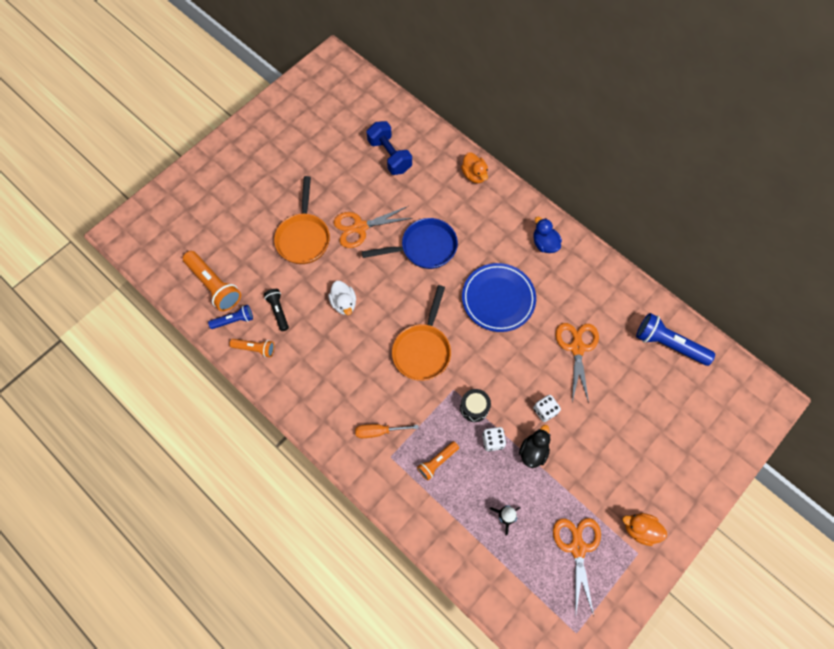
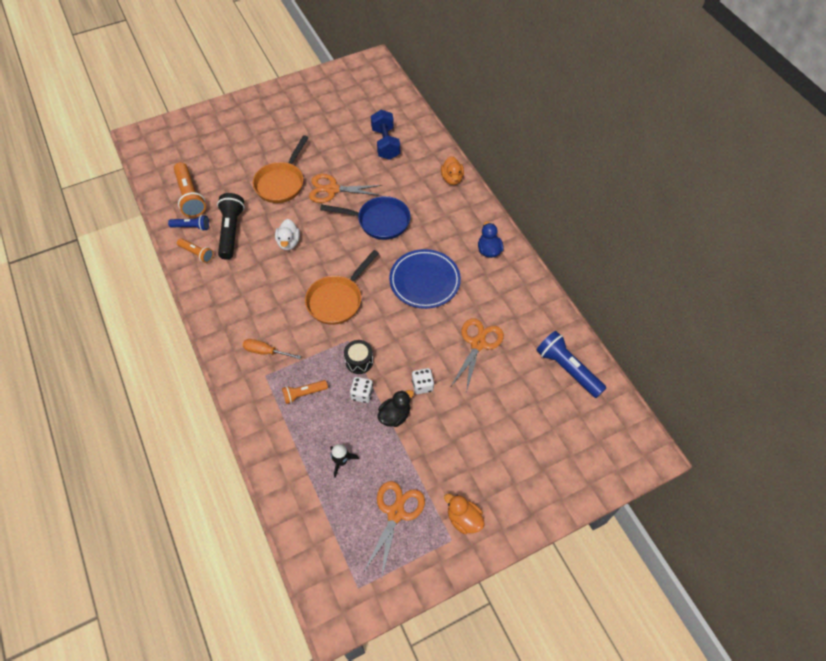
camera: 20 degrees right, 10 degrees down
black flashlight [264,289,289,331] -> black flashlight [217,193,245,260], size x1.73

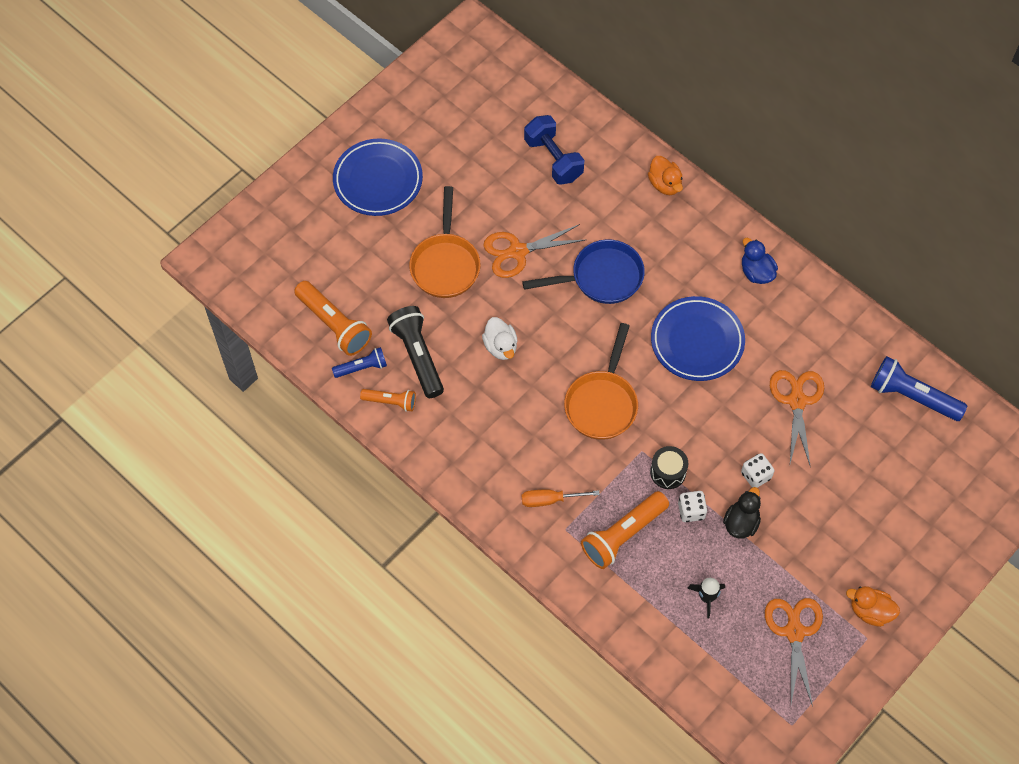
camera: 20 degrees left, 5 degrees up
orange flashlight [282,380,328,404] -> orange flashlight [581,491,669,569], size x1.73
none -> blue plate [333,139,423,216]

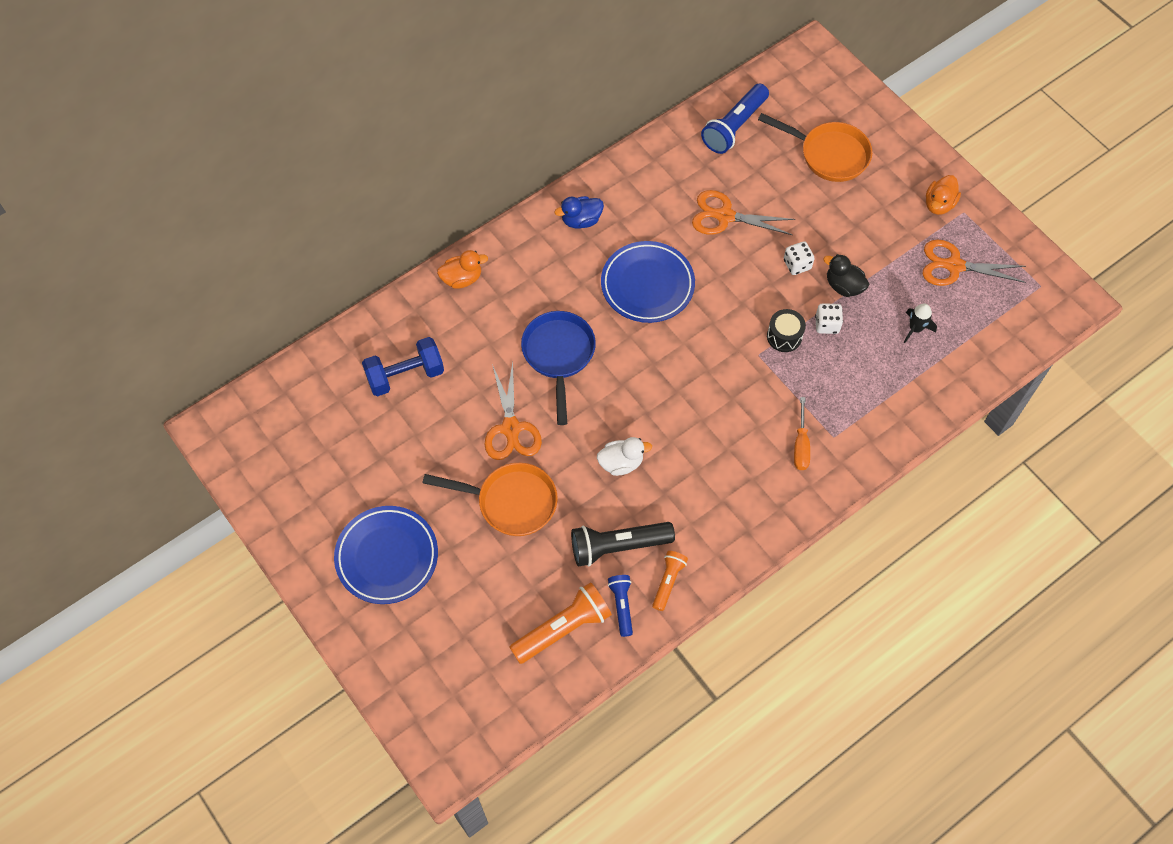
camera: 80 degrees left, 0 degrees up
orange pan [564,323,638,440] -> orange pan moved to [758,113,872,182]
orange flashlight [581,491,669,569] -> none

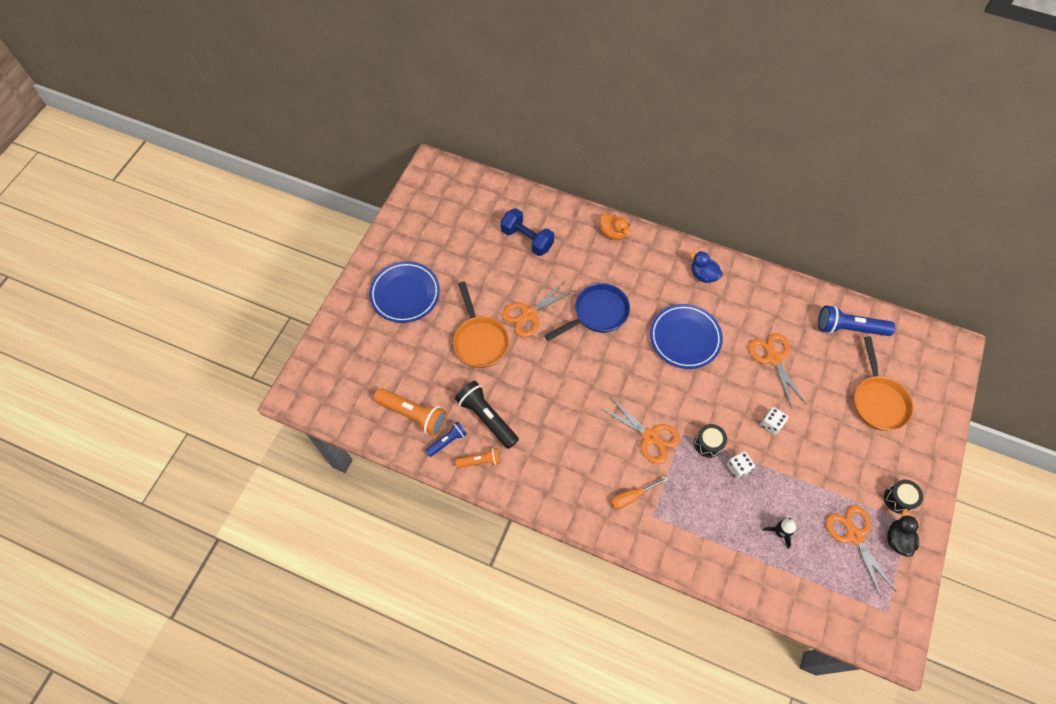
camera: 60 degrees right, 0 degrees up
white duck [597,437,652,476] -> none
black duck [823,254,869,297] -> black duck moved to [887,509,919,557]
orange duck [926,175,961,215] -> black drum [884,480,923,514]
none -> orange scissors [600,397,681,464]

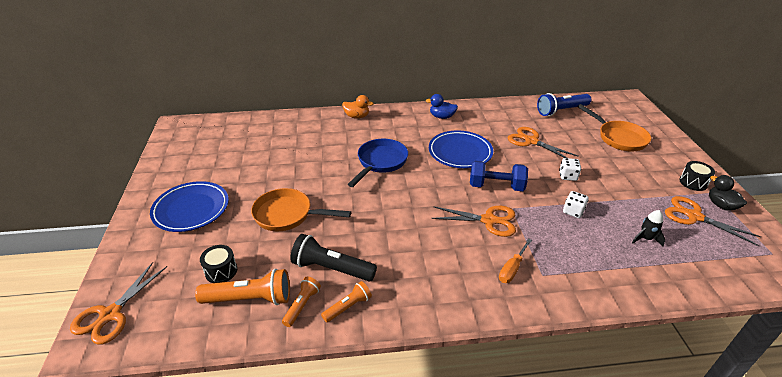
camera: 30 degrees left, 25 degrees down
blue flashlight [425,421,467,457] -> orange flashlight [282,277,321,327]
orange pan [453,282,509,368] -> orange pan turned 150 degrees clockwise [251,188,351,231]
blue dumbbell [501,208,554,256] -> blue dumbbell moved to [470,161,528,191]
orange scissors [502,280,575,337] -> orange scissors moved to [70,262,167,345]
black drum [694,424,727,458] -> black drum moved to [200,245,237,283]

